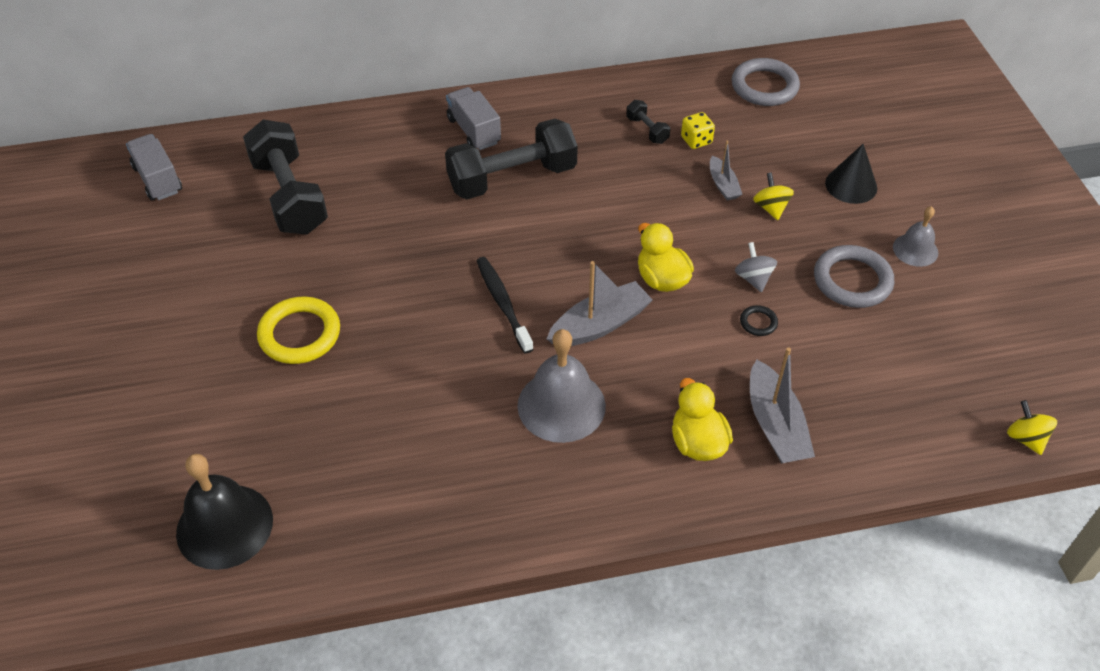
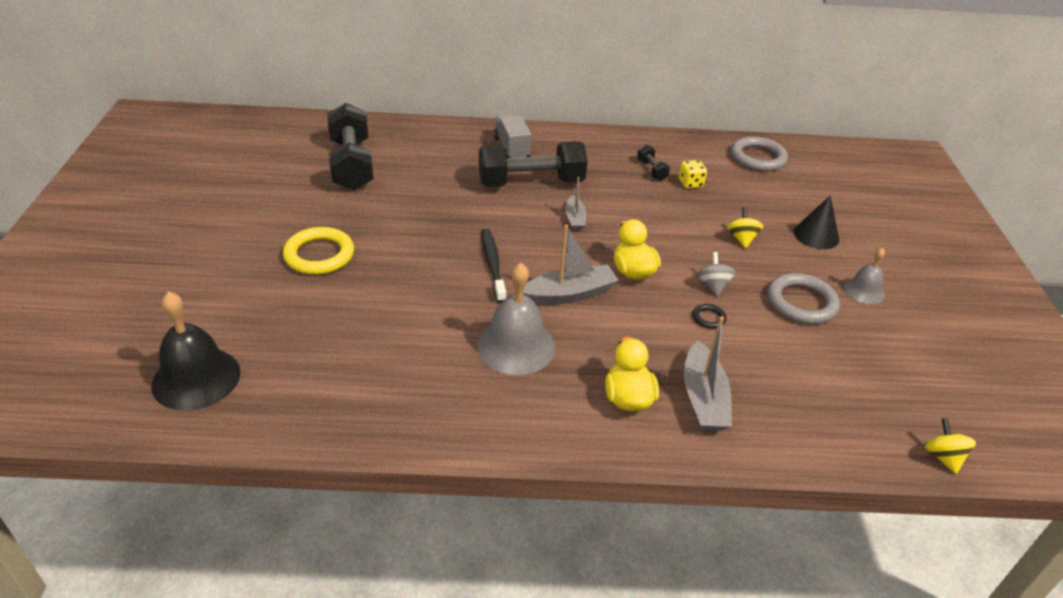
camera: 10 degrees right, 10 degrees down
grey truck [126,134,182,200] -> none
grey boat [710,141,743,201] -> grey boat moved to [565,177,586,230]

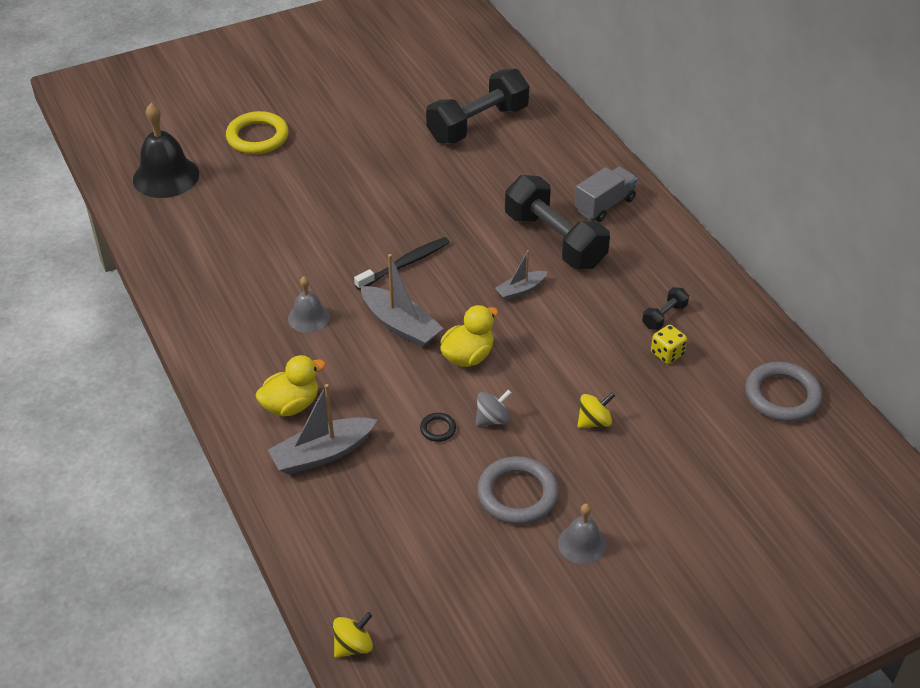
camera: 65 degrees right, 5 degrees up
yellow ring [283,227,354,275] -> yellow ring moved to [226,111,289,154]
grey bell [477,262,555,375] -> grey bell [288,276,330,333], size x0.57
black cone [794,195,839,249] -> none

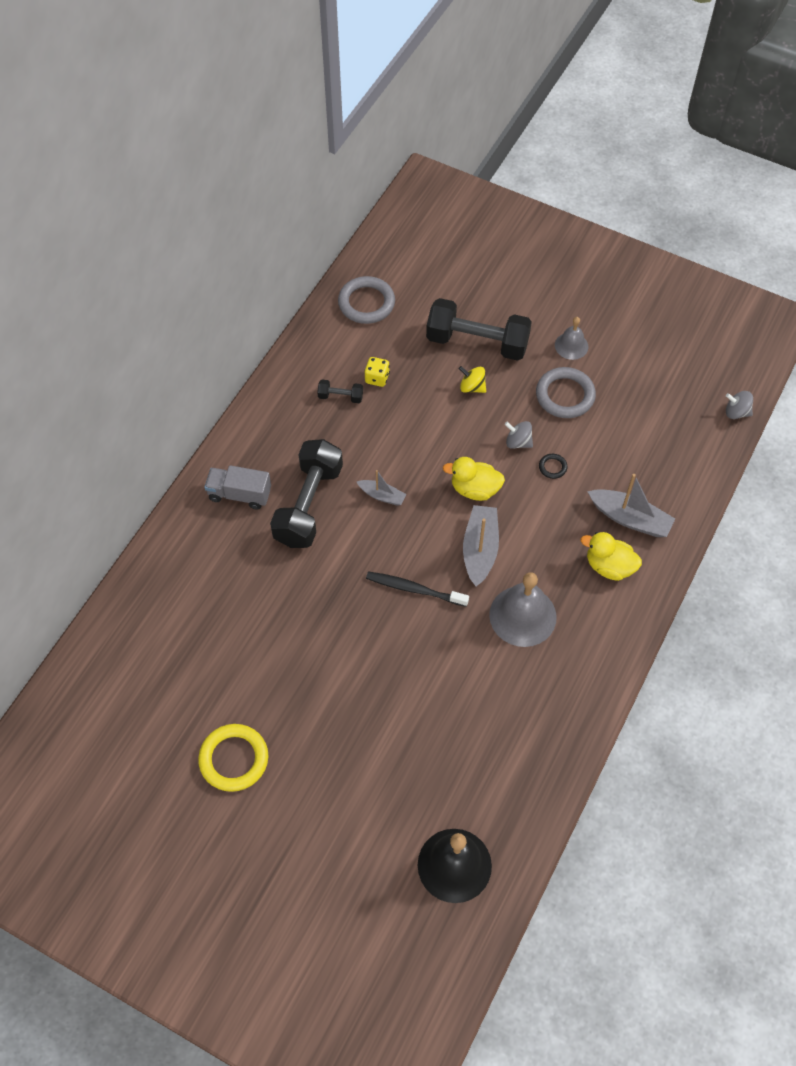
camera: 125 degrees left, 15 degrees up
yellow ring [226,111,289,154] -> yellow ring moved to [198,724,268,792]
grey bell [288,276,330,333] -> grey bell [489,572,557,647], size x1.76
yellow spinning top [333,612,373,658] -> grey spinning top [726,391,753,419]
black dumbbell [426,69,529,144] -> black dumbbell moved to [426,298,532,361]

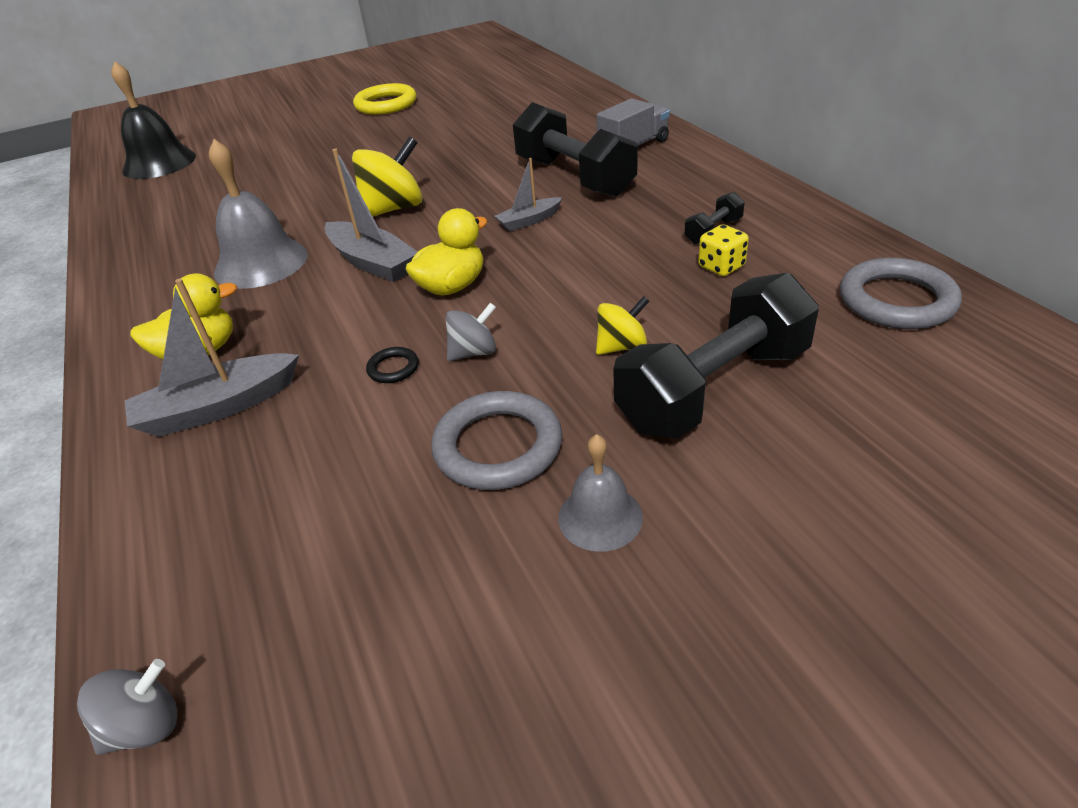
camera: 130 degrees right, 20 degrees down
black toothbrush [366,571,469,607] -> yellow spinning top [352,137,422,217]

